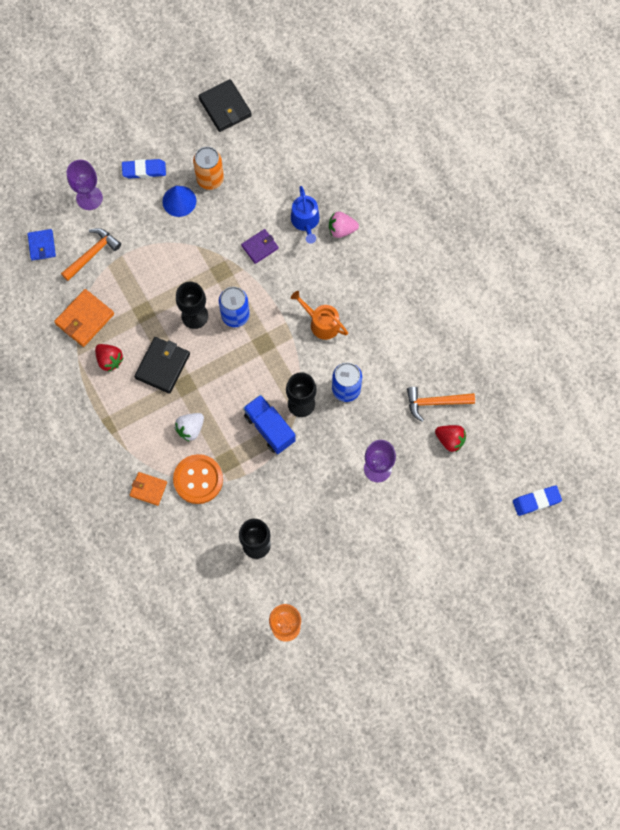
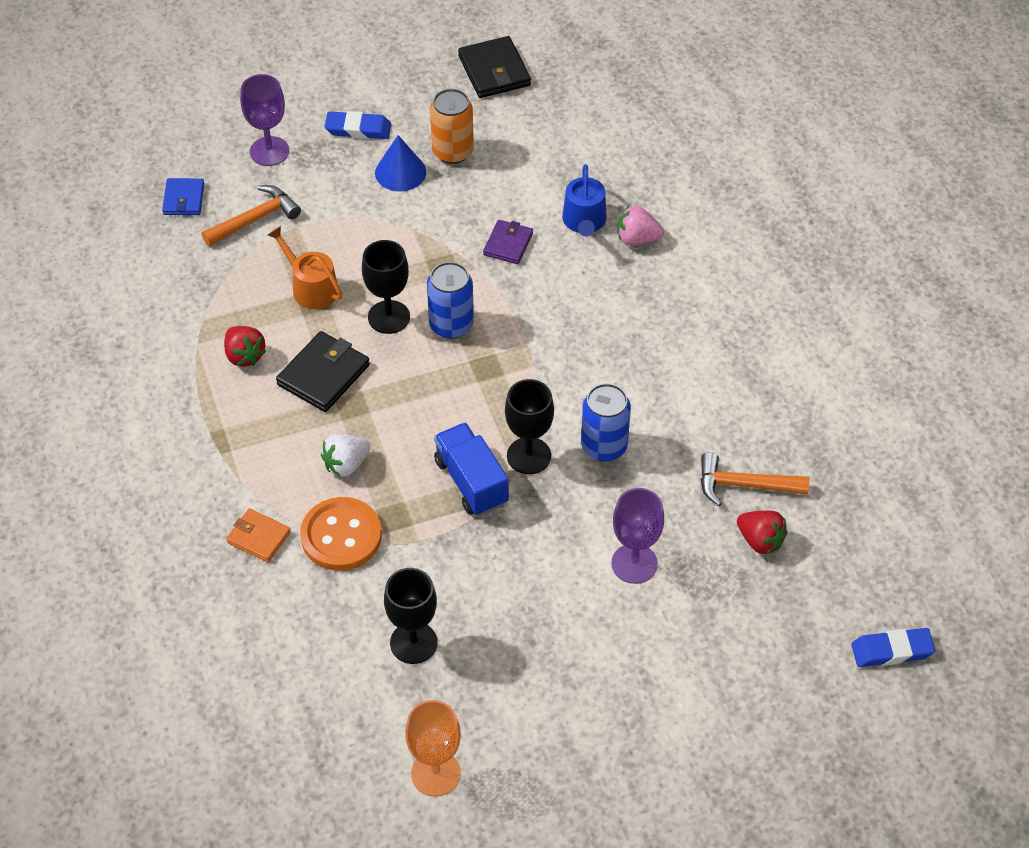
camera: 10 degrees right, 20 degrees down
orange wallet [54,289,114,347] -> none
purple wallet [241,229,279,264] -> purple wallet turned 45 degrees counterclockwise [483,220,533,264]
orange watering can [291,291,348,340] -> orange watering can moved to [268,226,342,309]

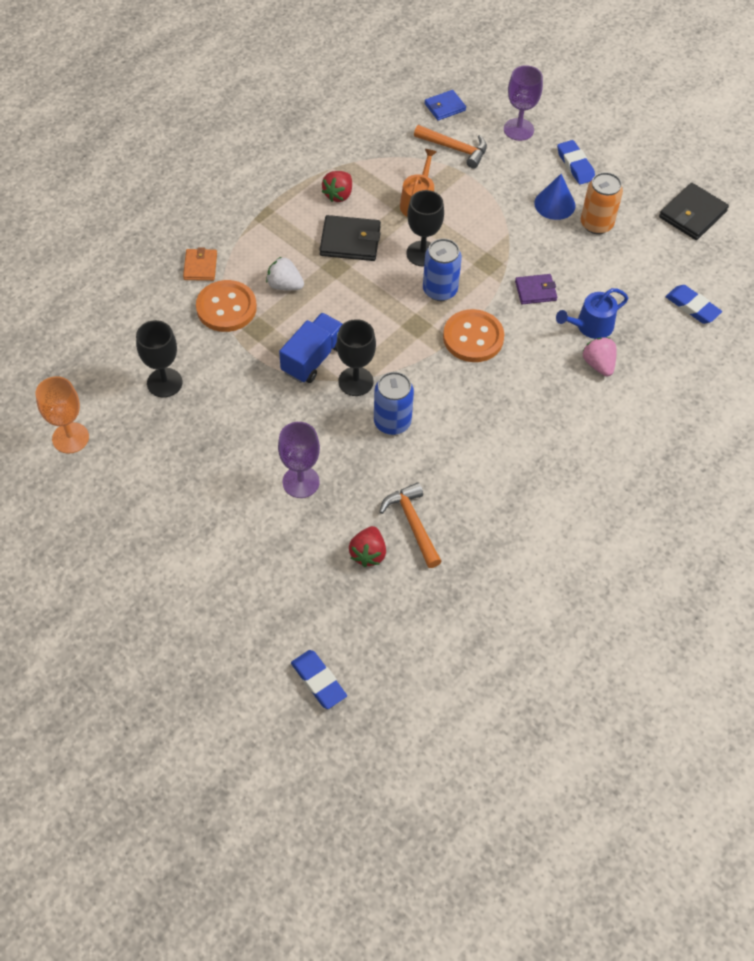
camera: 60 degrees right, 5 degrees up
none -> orange button [443,309,504,362]
none -> blue eraser [665,285,722,324]

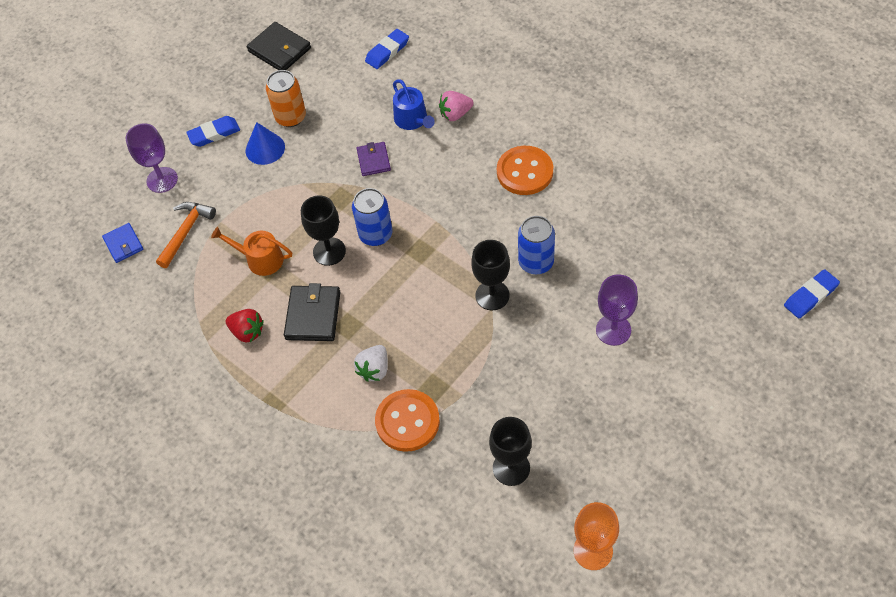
camera: 85 degrees left, 0 degrees up
orange wallet [183,247,217,281] -> none
blue truck [279,313,343,383] -> none
red strawberry [349,526,386,567] -> none
orange hammer [379,482,442,568] -> none
orange button [443,309,504,362] -> orange button moved to [497,146,553,195]

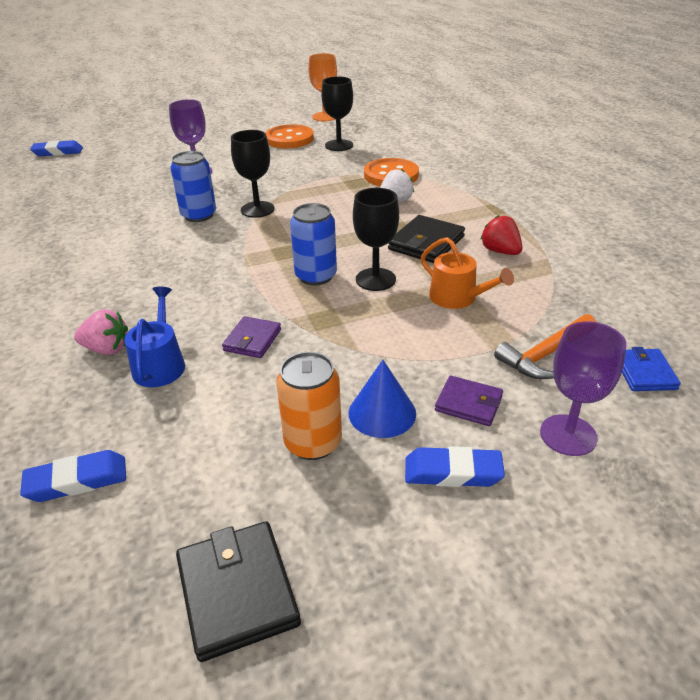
camera: 155 degrees left, 20 degrees down
orange button [497,146,553,195] -> orange button moved to [265,124,314,148]
none -> purple wallet [435,376,503,426]

